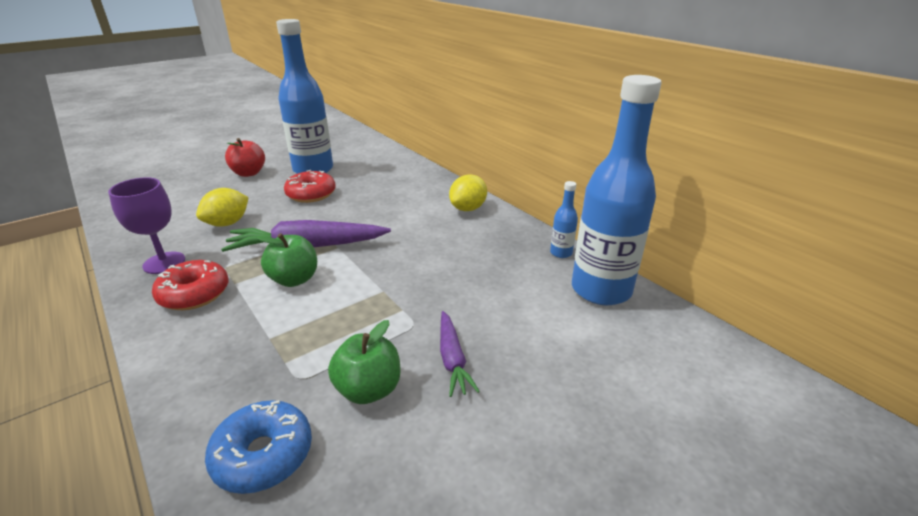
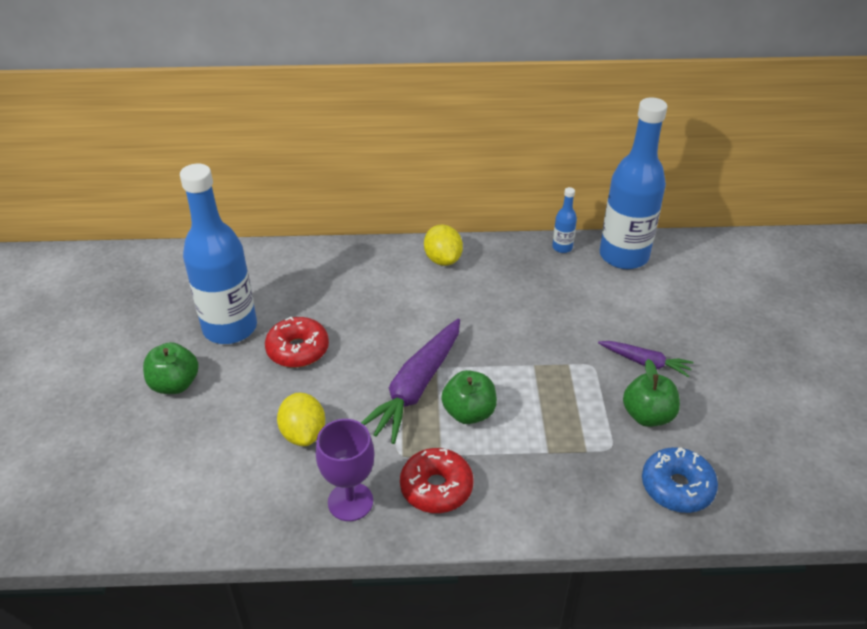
camera: 55 degrees left, 10 degrees up
red apple [225,138,265,177] -> green apple [143,342,199,394]

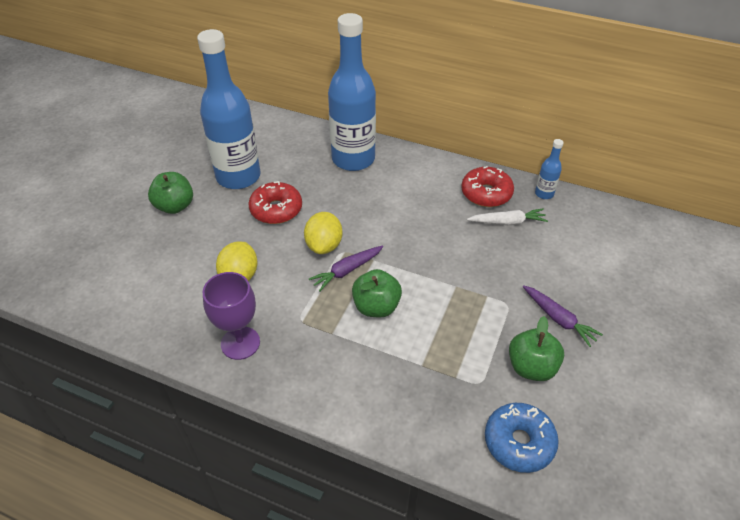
camera: 25 degrees right, 5 degrees up
purple carrot [361,319,460,444] -> purple carrot [309,246,383,292], size x0.55
red donut [400,448,473,513] -> red donut moved to [461,166,514,207]
yellow lemon [424,225,463,266] -> yellow lemon moved to [304,212,343,254]
blue bottle [600,98,667,269] -> blue bottle moved to [328,13,376,171]
none -> white carrot [467,208,548,225]

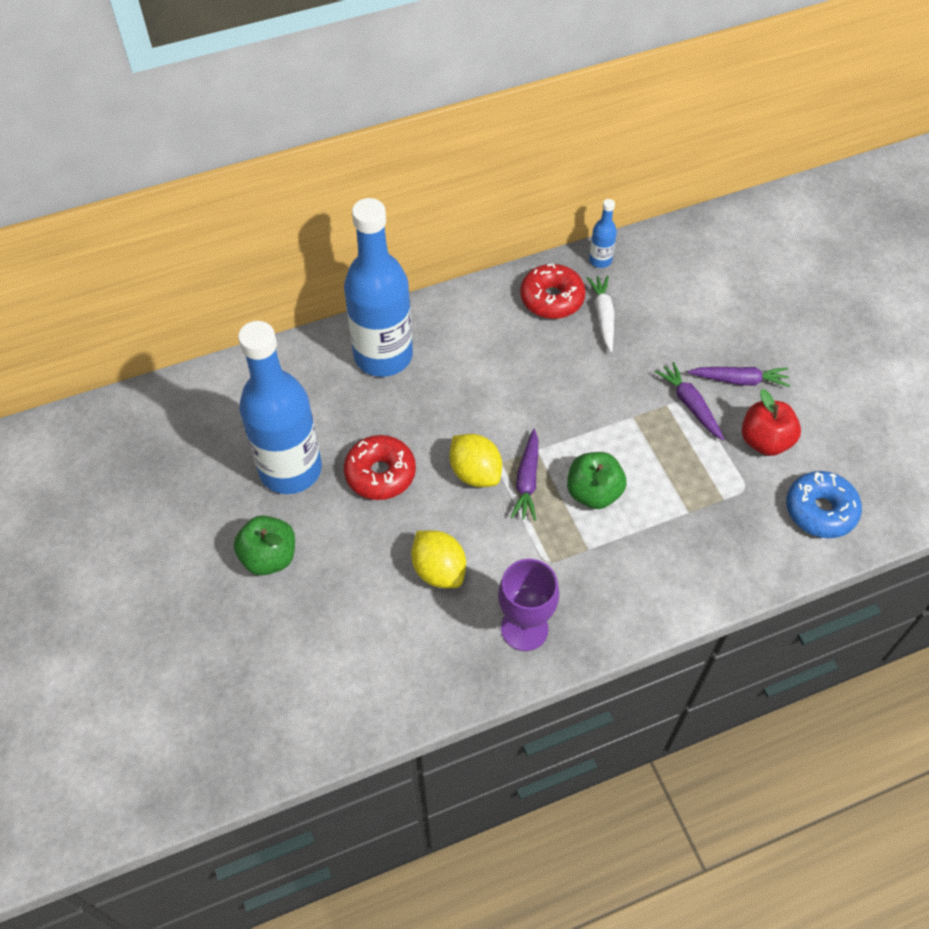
camera: 45 degrees left, 10 degrees up
white carrot [467,208,548,225] -> white carrot turned 45 degrees counterclockwise [586,275,615,352]
green apple [509,316,564,381] -> red apple [742,389,801,456]
none -> purple carrot [655,362,724,440]

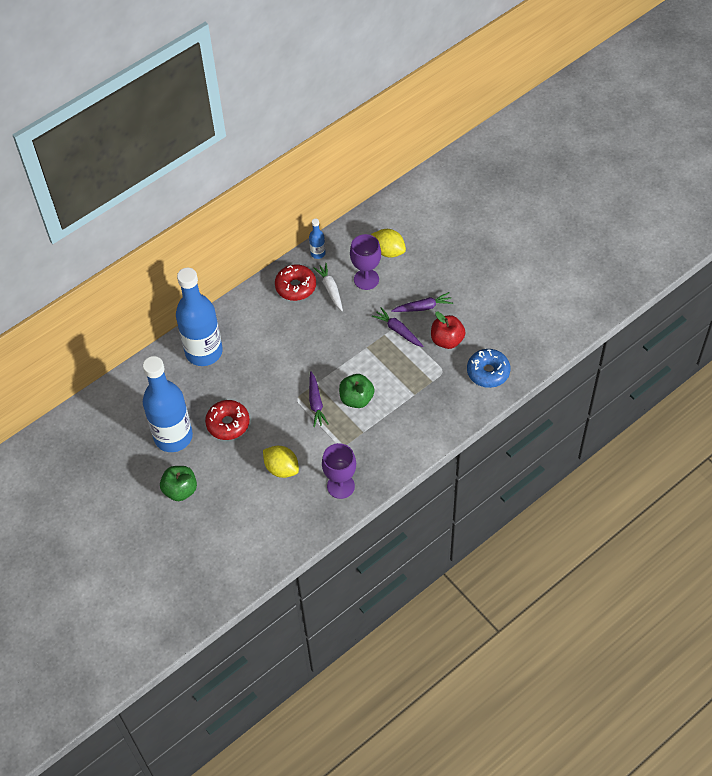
camera: 15 degrees left, 0 degrees up
yellow lemon [449,434,502,487] -> yellow lemon moved to [371,229,406,258]
none -> purple goblet [350,234,381,290]

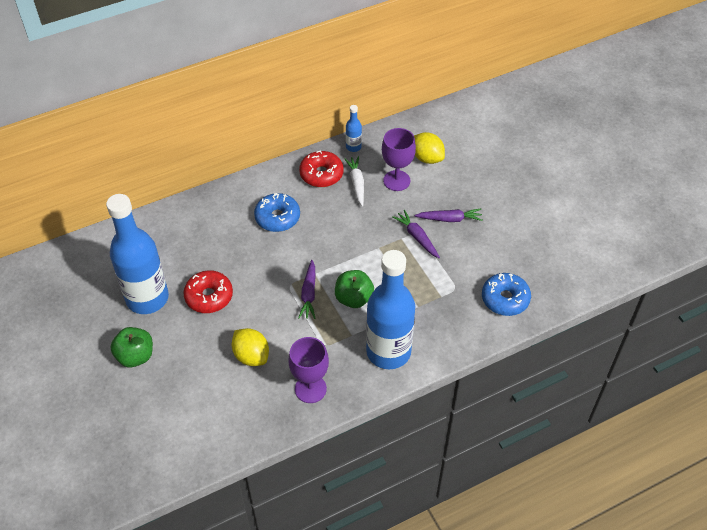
camera: 10 degrees right, 5 degrees down
blue bottle [176,267,223,366] -> blue bottle moved to [366,250,415,369]
red apple [431,312,466,349] -> none
none -> blue donut [254,193,300,232]

